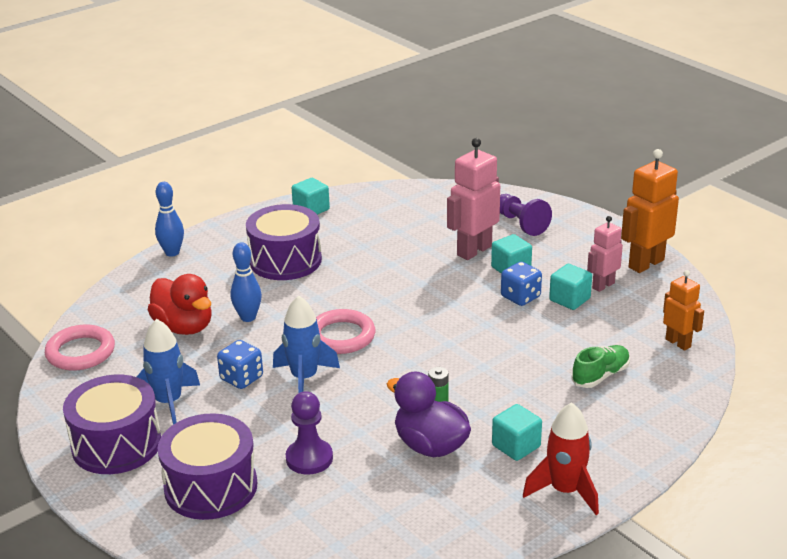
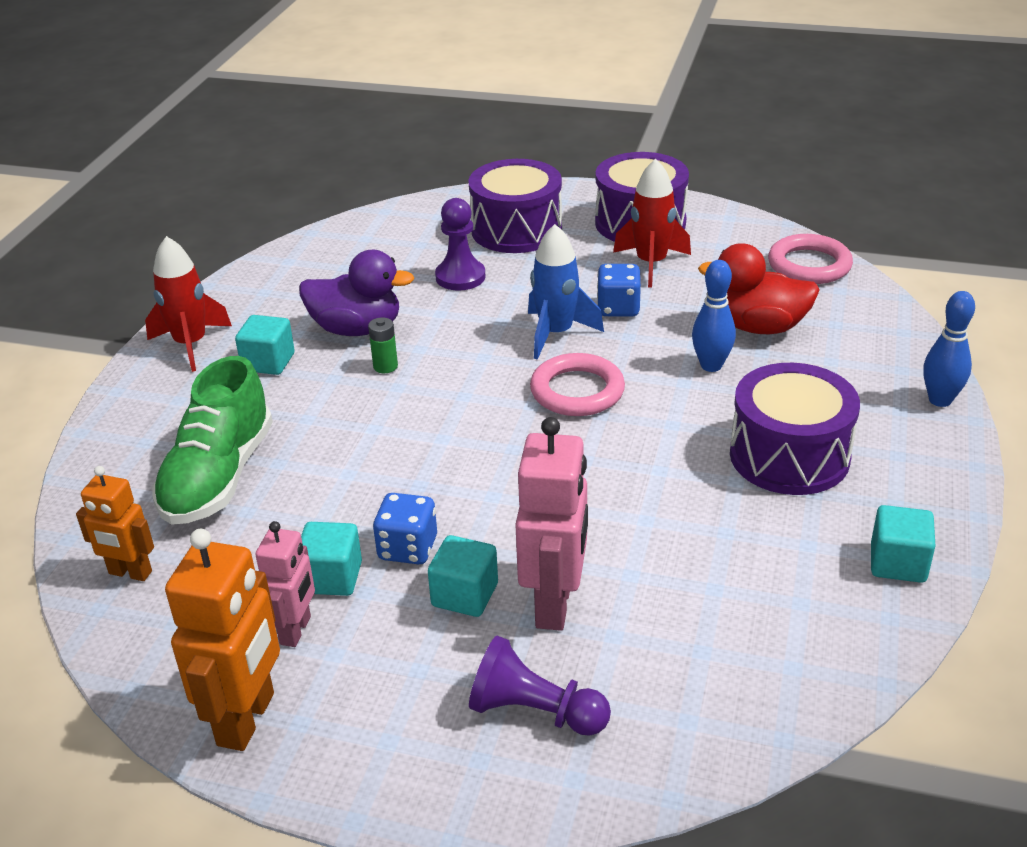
camera: 145 degrees right, 5 degrees up
blue rocket [137,319,200,425] -> red rocket [613,159,691,288]
green shoe [571,345,630,388] -> green shoe [152,356,273,525], size x1.76

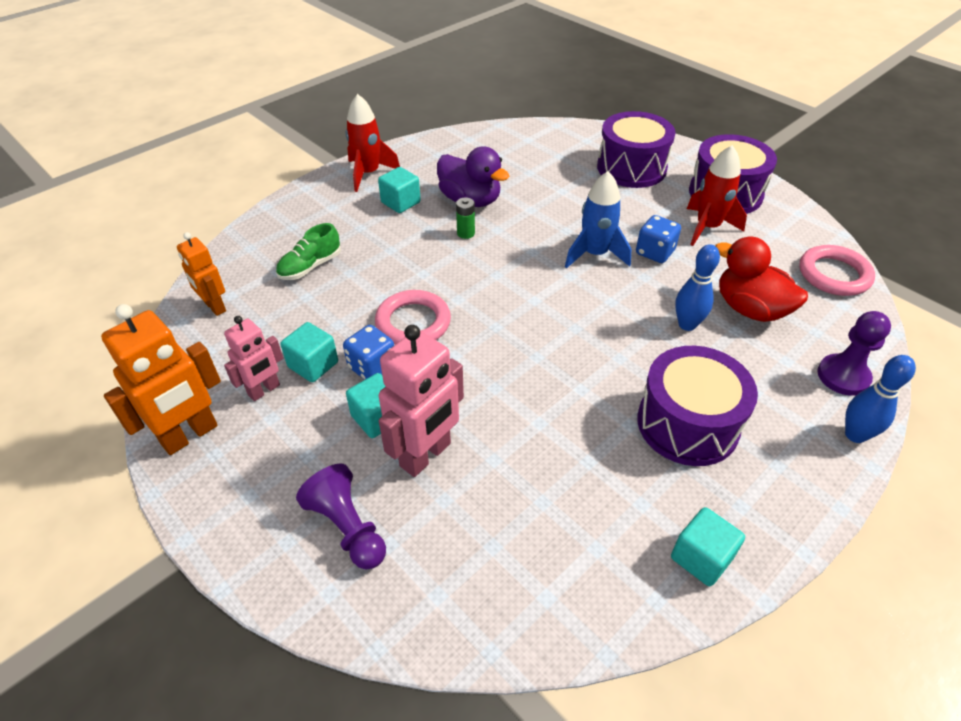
camera: 30 degrees right, 10 degrees up
green shoe [152,356,273,525] -> green shoe [276,223,341,280], size x0.57
purple pawn [435,198,486,291] -> purple pawn moved to [817,311,891,396]
pink ring [530,353,625,416] -> pink ring moved to [375,290,451,345]

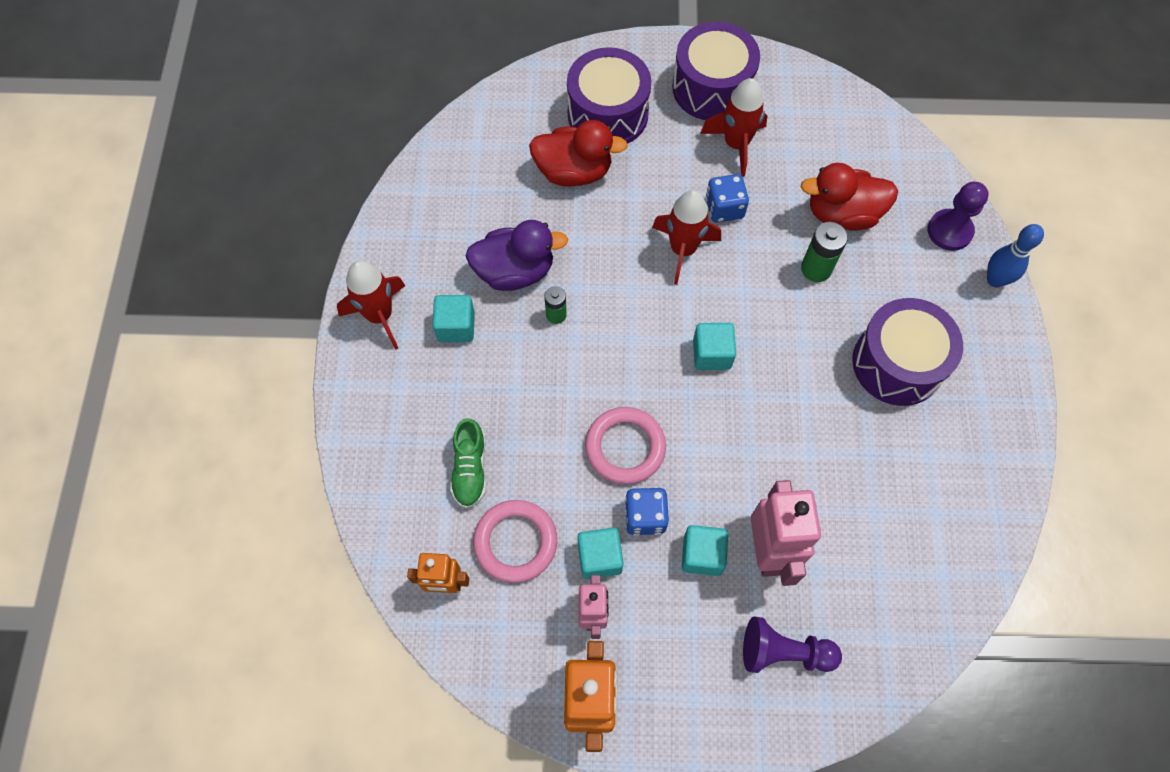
camera: 45 degrees left, 20 degrees up
blue rocket [565,171,632,268] -> red rocket [652,190,721,285]
turquoise cube [671,507,745,586] -> turquoise cube moved to [693,323,736,370]
blue bowling pin [675,244,720,331] -> green battery [801,222,848,282]
pink ring [799,245,875,296] -> pink ring moved to [473,500,557,583]
none -> red duck [529,120,628,187]

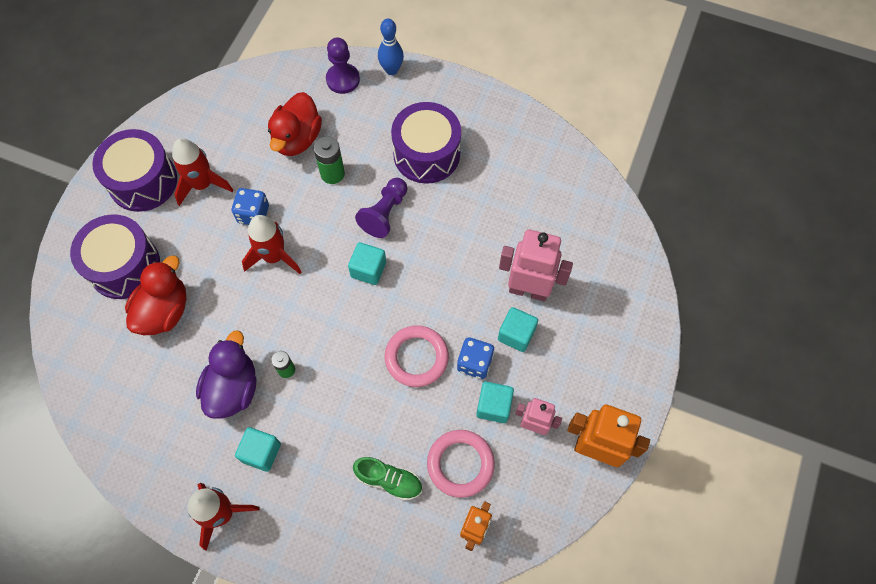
camera: 70 degrees left, 0 degrees up
purple pawn [743,616,842,673] -> purple pawn moved to [355,178,407,238]

